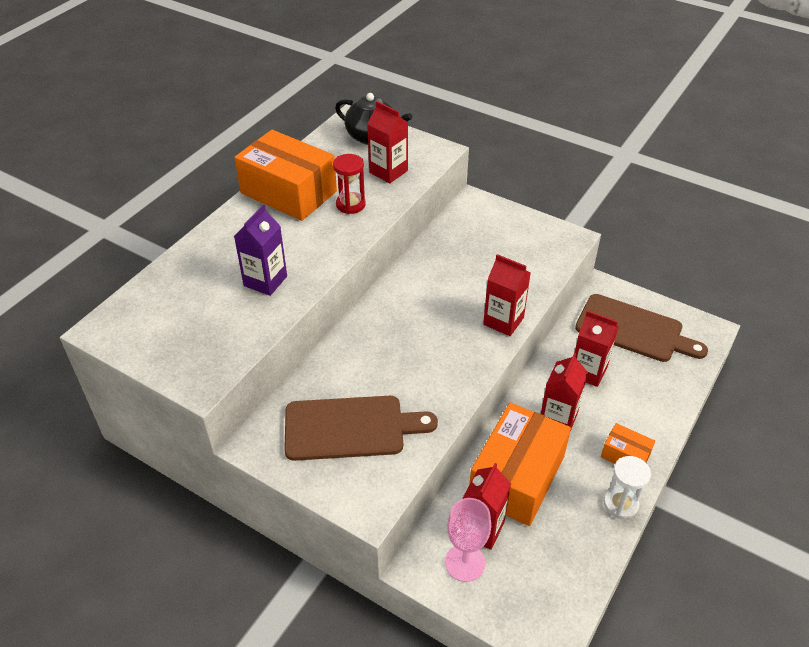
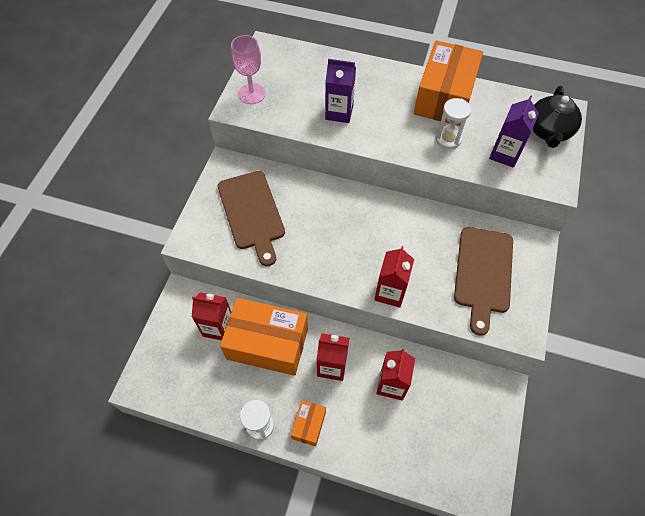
camera: 75 degrees right, 15 degrees up
red hourglass [333,154,366,214] -> white hourglass [435,98,471,149]
red carton [367,101,408,183] -> purple carton [489,95,539,168]
pink goblet [445,498,491,582] -> pink goblet moved to [231,35,265,104]
brown cutting board [575,294,708,362] -> brown cutting board moved to [454,227,513,336]

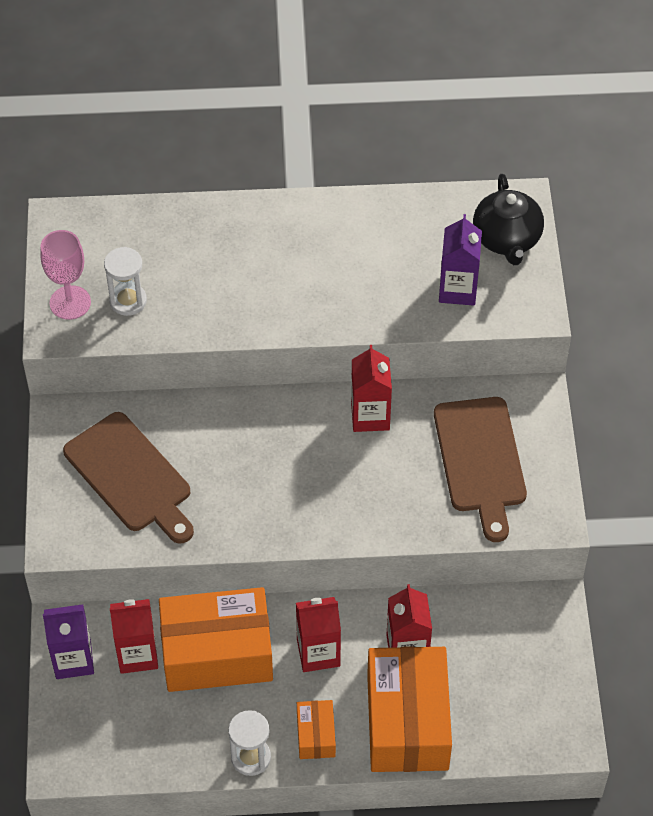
camera: 20 degrees left, 5 degrees down
purple carton [325,59,356,123] -> purple carton moved to [43,604,94,679]
red carton [374,246,414,308] -> red carton moved to [351,345,392,432]
orange box [414,40,483,126] -> orange box moved to [367,646,452,772]
white hourglass [435,98,471,149] -> white hourglass moved to [104,247,147,316]

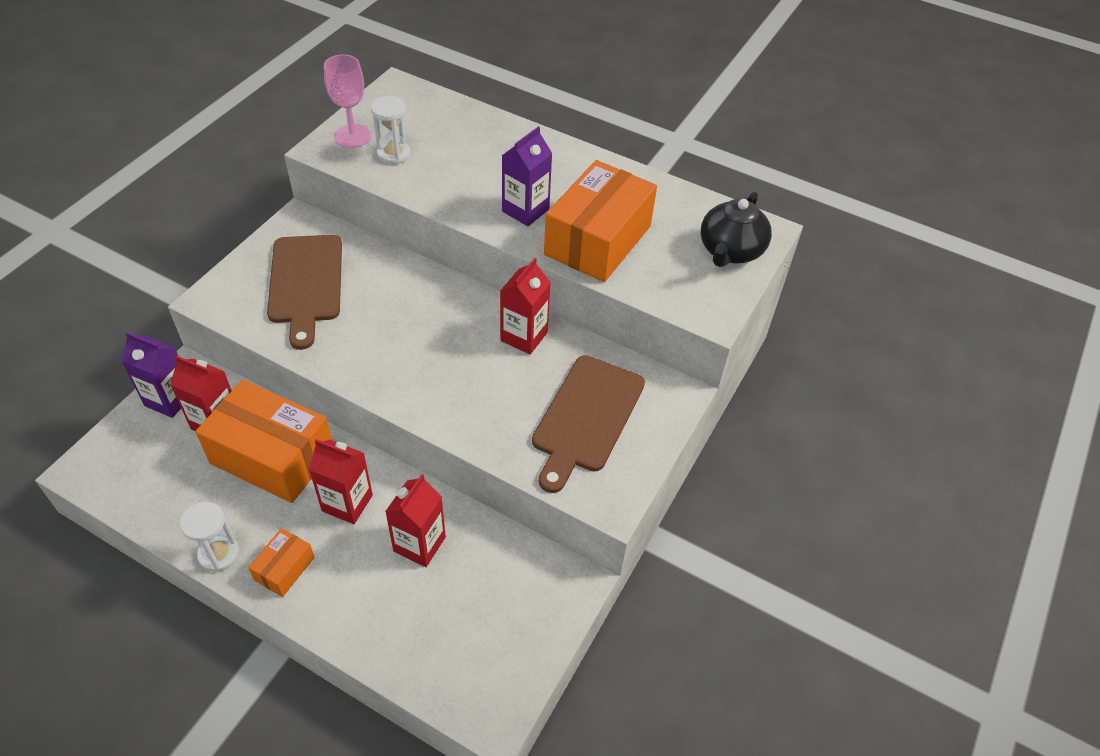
camera: 30 degrees right, 5 degrees down
orange box [367,646,452,772] -> orange box moved to [544,160,657,282]
purple carton [439,214,482,306] -> purple carton moved to [502,126,553,226]

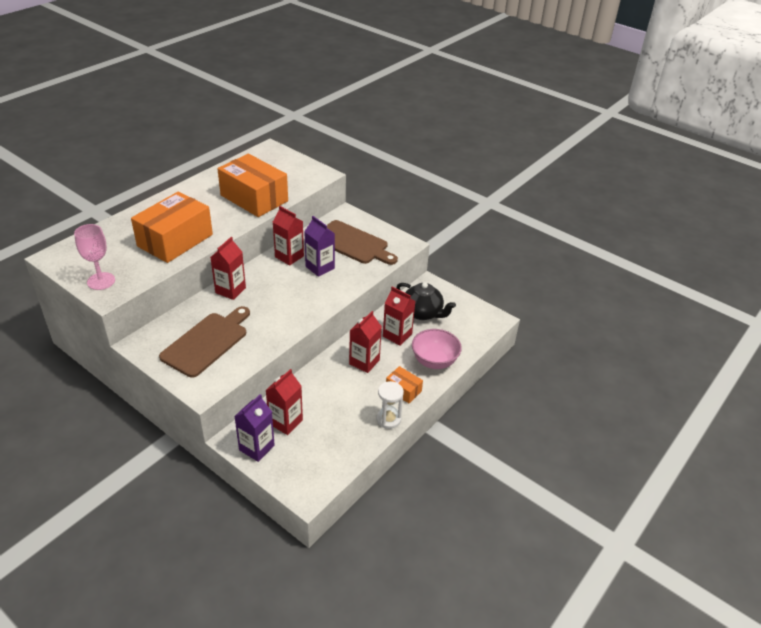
camera: 80 degrees left, 10 degrees down
orange box [196,380,332,503] -> orange box moved to [131,192,213,263]
brown cutting board [267,235,342,350] -> brown cutting board turned 60 degrees counterclockwise [159,306,250,378]
white hourglass [371,96,411,164] -> none
purple carton [502,126,553,226] -> purple carton moved to [304,216,335,277]
black teapot [701,191,772,267] -> black teapot moved to [396,282,456,320]
none -> red carton [210,237,246,300]
none -> pink bowl [412,329,462,369]

